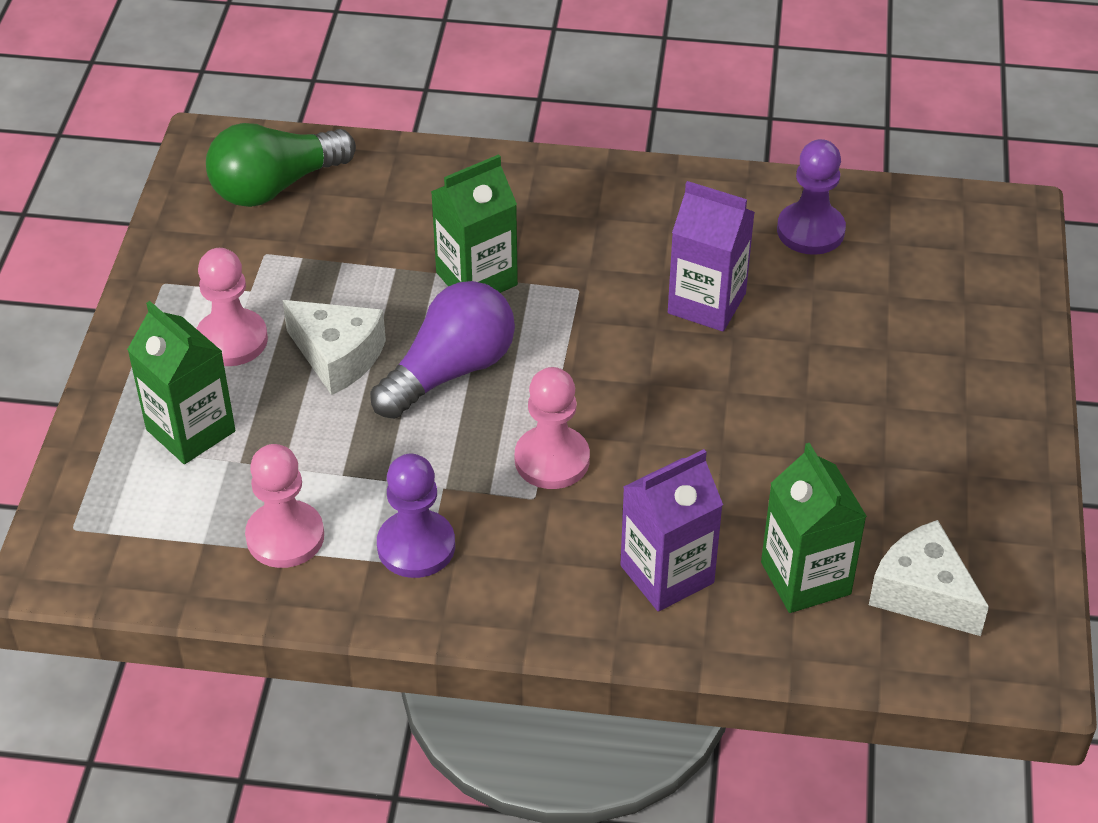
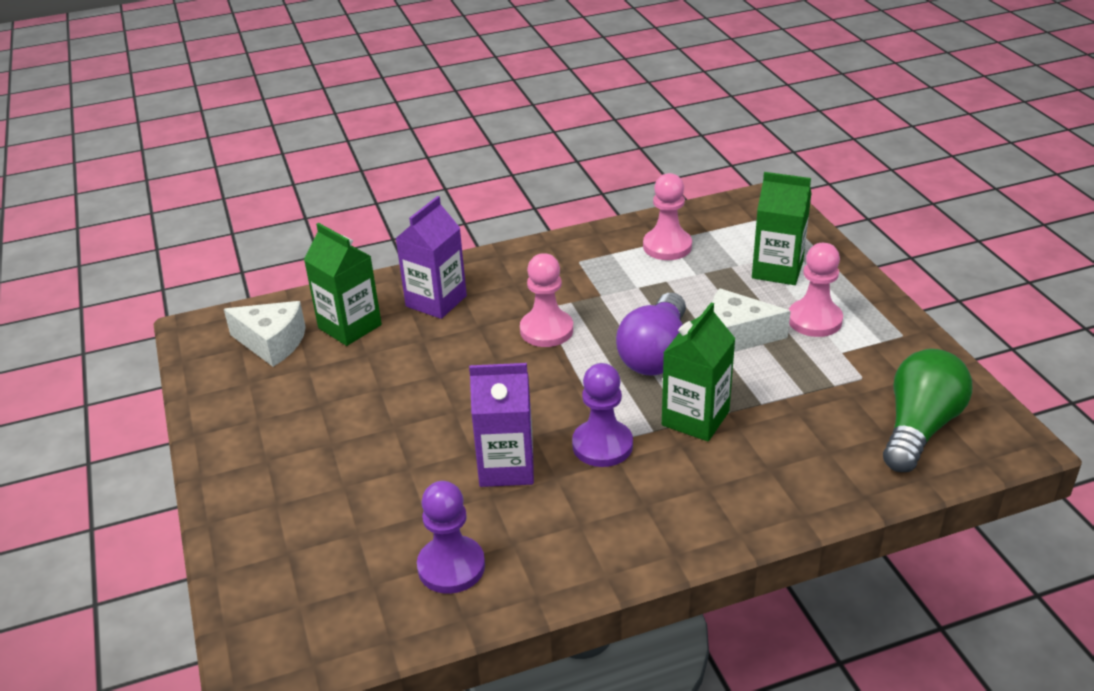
camera: 155 degrees right, 10 degrees down
purple pawn [377,454,455,578] -> purple pawn moved to [572,363,633,467]

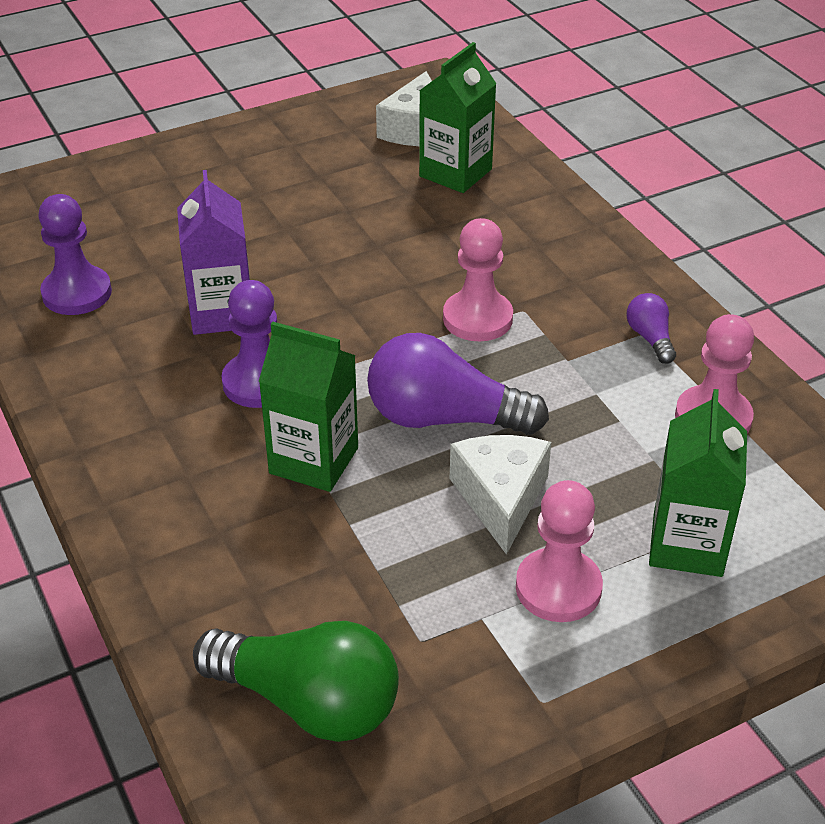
camera: 80 degrees right, 5 degrees up
purple carton [395,196,467,319] -> none
none -> purple light bulb [627,293,676,364]

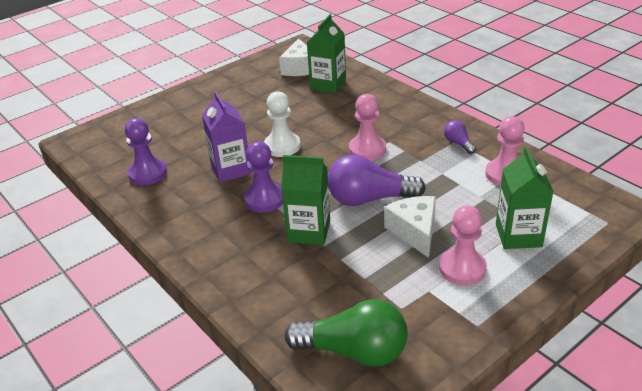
camera: 10 degrees left, 5 degrees down
none -> white pawn [264,92,301,157]

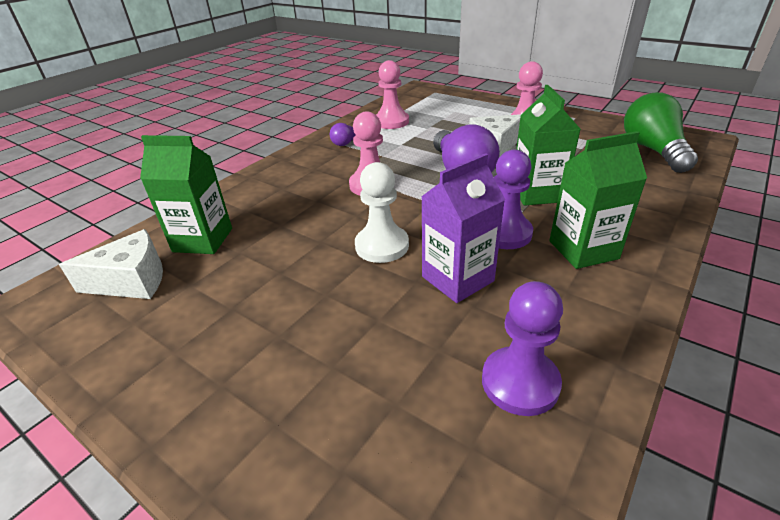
camera: 105 degrees left, 0 degrees up
green carton [496,147,554,249] -> green carton moved to [549,131,647,269]

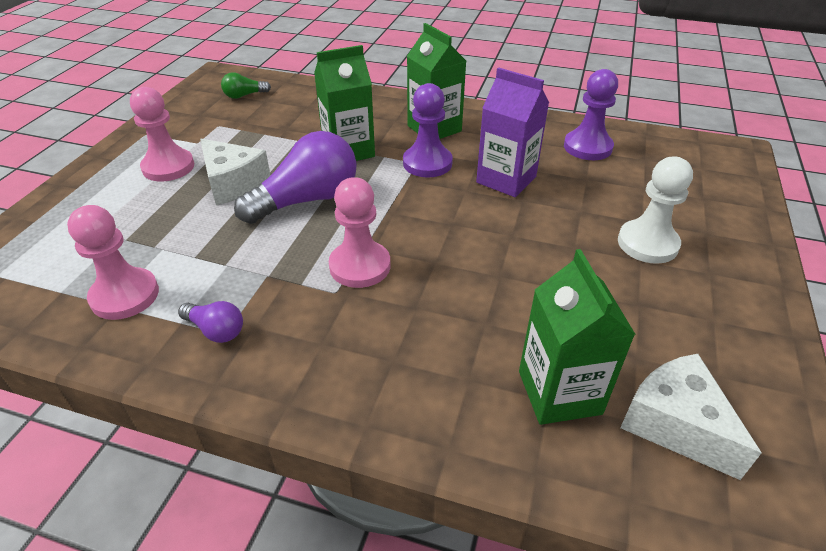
camera: 110 degrees left, 5 degrees up
white pawn [355,162,409,263] -> white pawn moved to [618,157,693,264]
green light bulb [624,92,698,173] -> green light bulb [221,72,271,99], size x0.48

